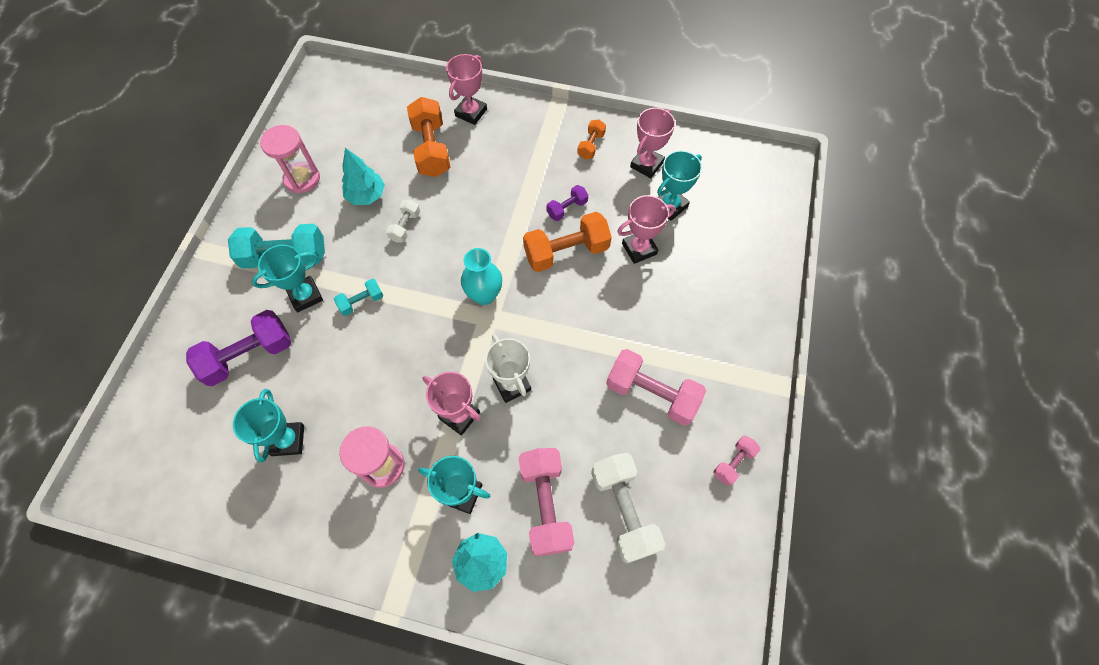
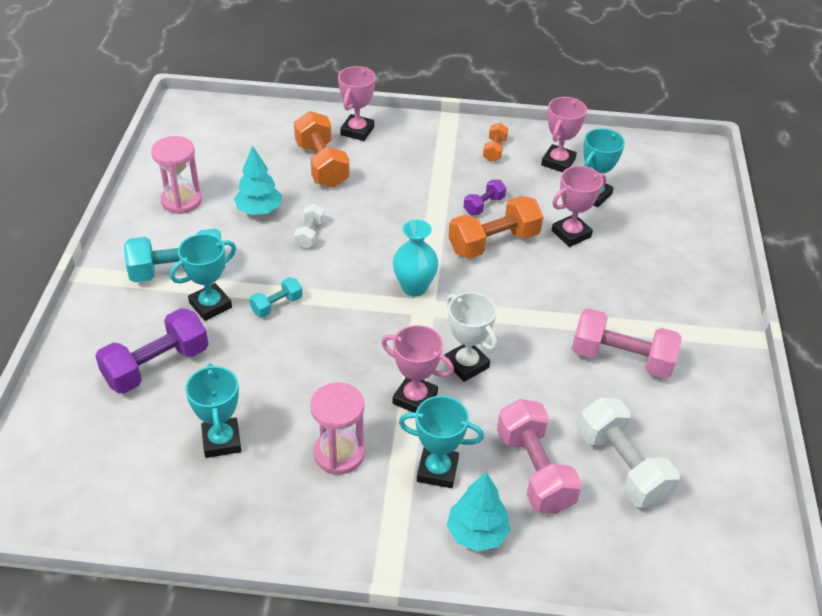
camera: 10 degrees left, 20 degrees down
pink dumbbell [714,435,760,486] -> none

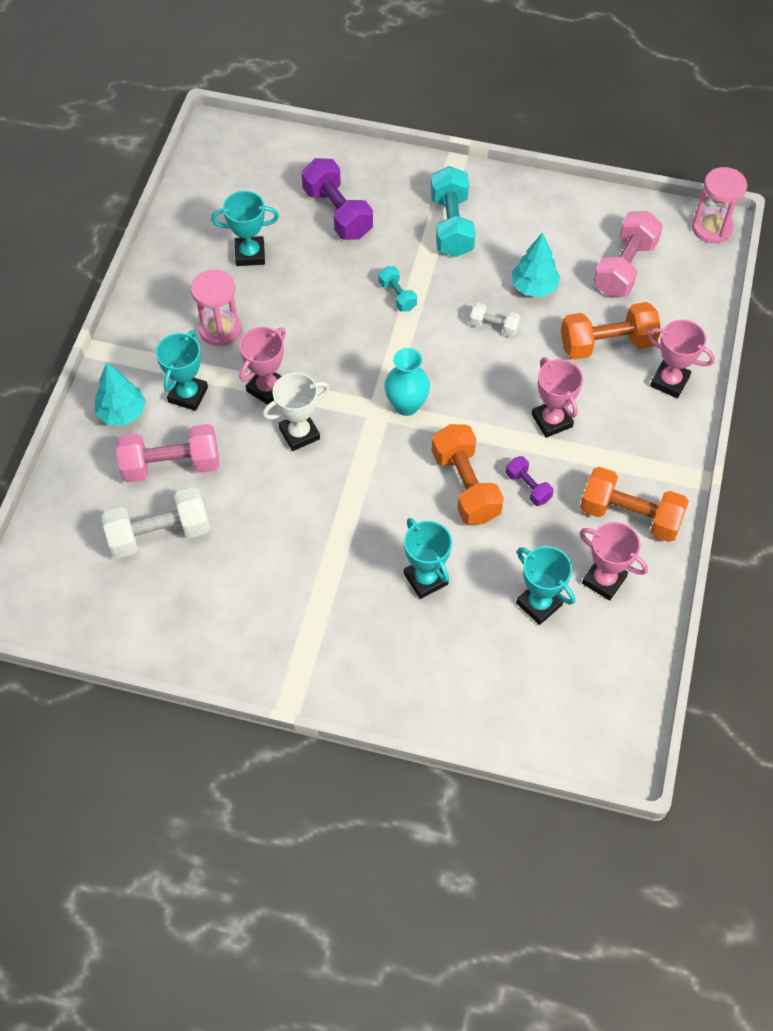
camera: 100 degrees right, 15 degrees up
pink hourglass [151,136,202,214] -> pink hourglass moved to [692,167,747,243]
turquoise trophy [170,234,236,321] -> turquoise trophy moved to [404,518,452,599]
orange dumbbell [483,123,508,162] -> orange dumbbell [580,467,689,542], size x1.90
pink trophy [552,166,606,247] -> pink trophy moved to [532,357,583,438]
pink dumbbell [572,308,682,379] -> pink dumbbell moved to [593,211,663,297]

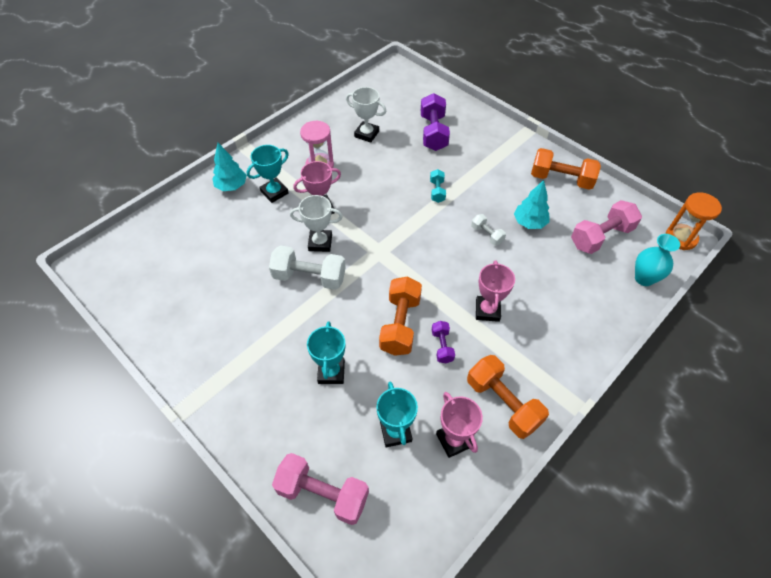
camera: 30 degrees right, 5 degrees down
white dumbbell [101,487,210,559] -> white dumbbell moved to [269,245,346,290]
pink dumbbell [116,424,219,482] -> pink dumbbell moved to [272,453,369,525]
turquoise trophy [211,191,279,266] -> white trophy [346,87,386,143]
turquoise vase [384,348,430,416] -> turquoise vase moved to [635,234,680,286]
turquoise dumbbell [431,166,475,257] -> none
orange dumbbell [561,302,661,360] -> orange dumbbell moved to [531,148,601,190]
pink trophy [648,320,715,398] -> none
pink hourglass [692,167,747,243] -> orange hourglass [666,192,722,250]

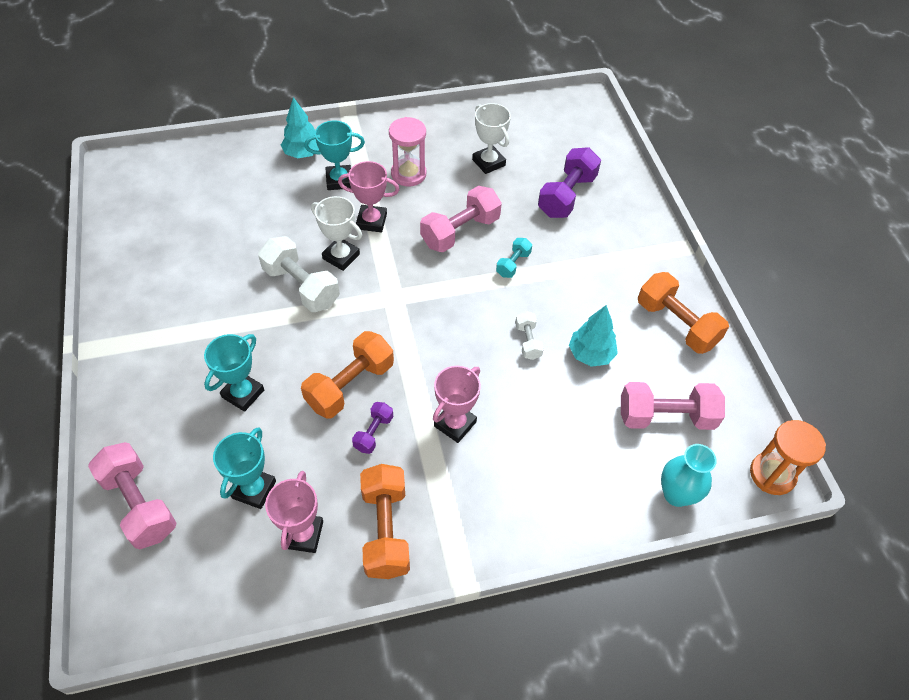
camera: 30 degrees right, 0 degrees up
none -> pink dumbbell [420,186,502,252]

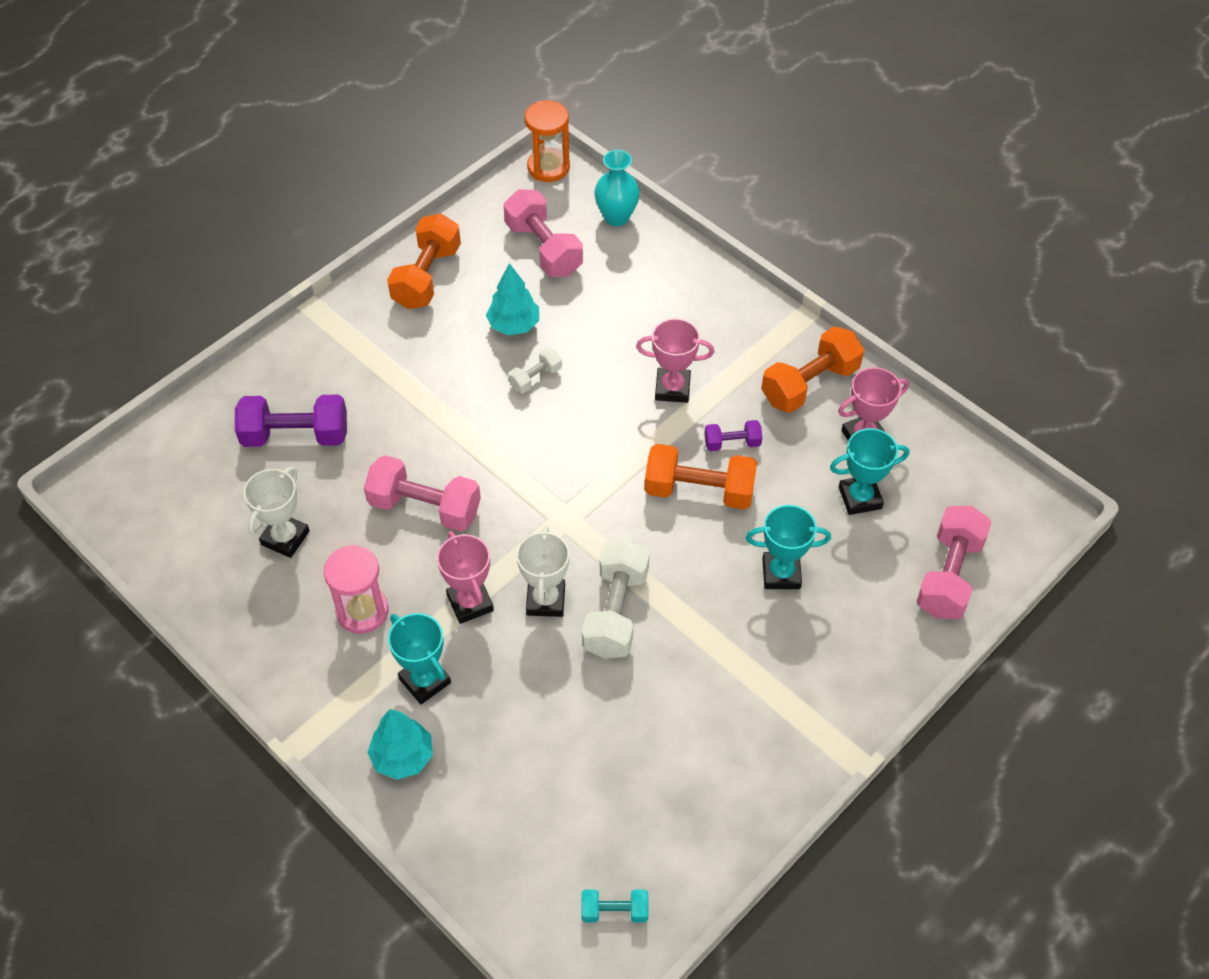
camera: 120 degrees left, 0 degrees up
turquoise dumbbell [496,238,532,278] -> turquoise dumbbell moved to [581,889,648,922]

